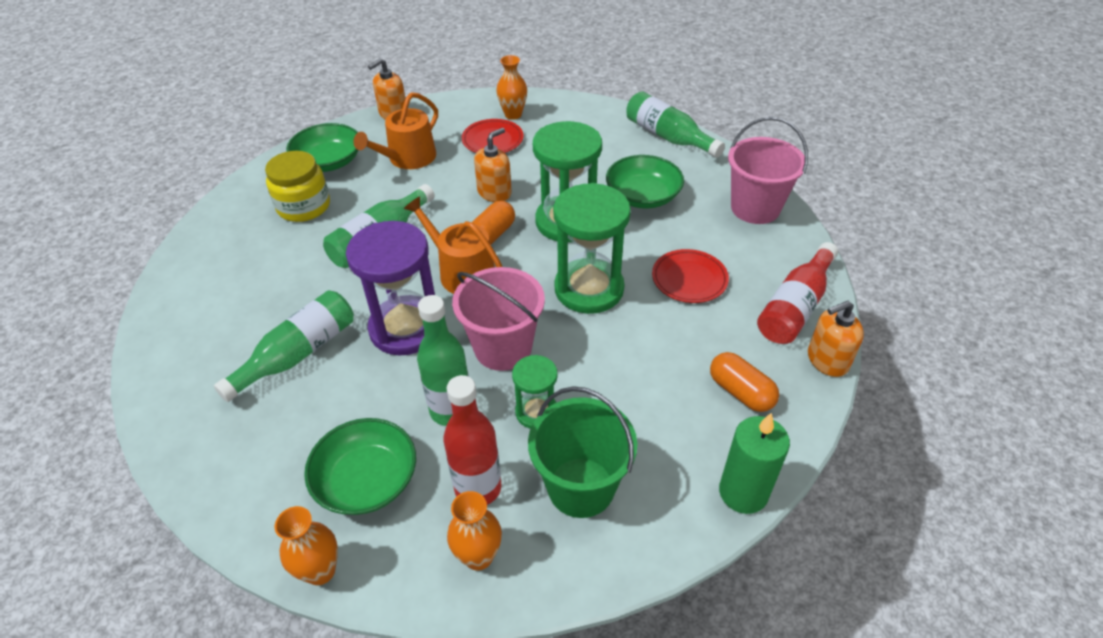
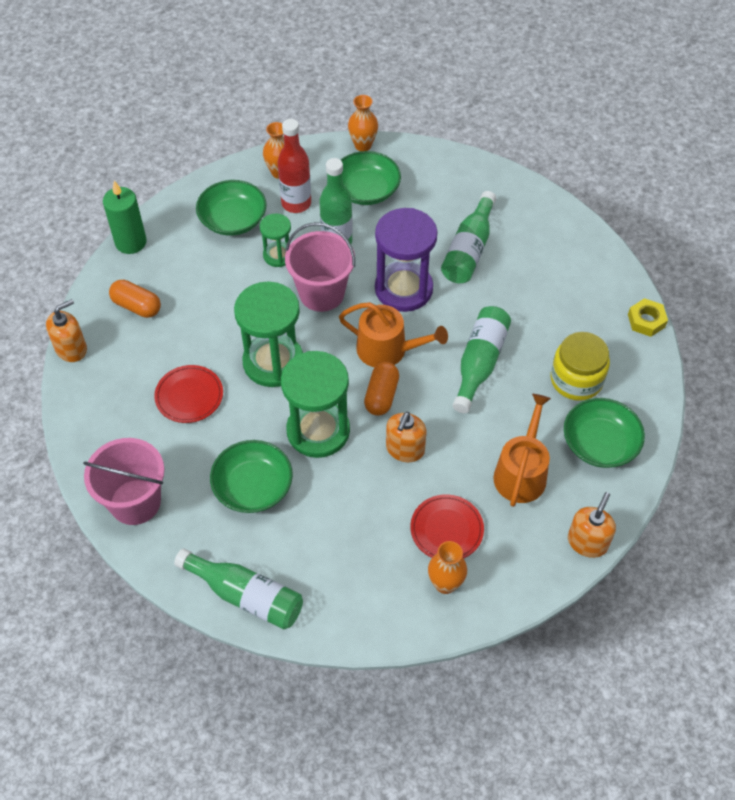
camera: 160 degrees right, 10 degrees up
green bucket [528,386,637,518] -> green bowl [196,180,267,236]
red bottle [757,242,838,344] -> none
none -> yellow nut [628,298,668,337]

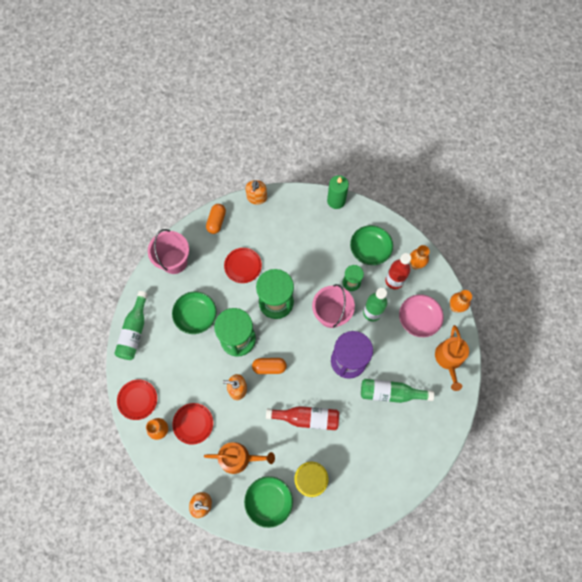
camera: 75 degrees right, 15 degrees up
orange soap dispenser [46,299,87,362] -> orange soap dispenser turned 60 degrees clockwise [245,180,267,205]
orange capsule [109,280,161,318] -> orange capsule moved to [206,204,226,234]
orange watering can [339,302,448,367] -> orange watering can moved to [435,325,469,391]
green bowl [341,151,401,205] -> pink bowl [399,294,444,337]
green bottle [453,306,511,413] -> red bottle [266,406,339,430]
yellow nut [628,298,668,337] -> none
none -> red plate [117,380,157,420]

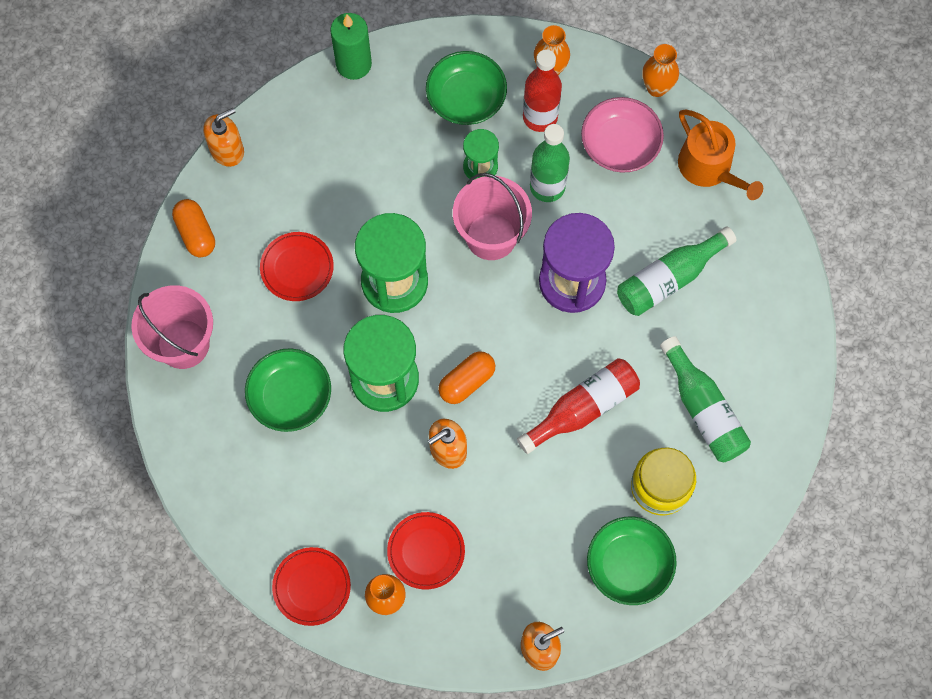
camera: 40 degrees left, 0 degrees up
green bottle [114,291,148,360] -> green bottle moved to [660,336,751,462]
orange watering can [204,442,275,474] -> none
orange soap dispenser [245,180,267,205] -> orange soap dispenser turned 90 degrees counterclockwise [203,108,244,167]

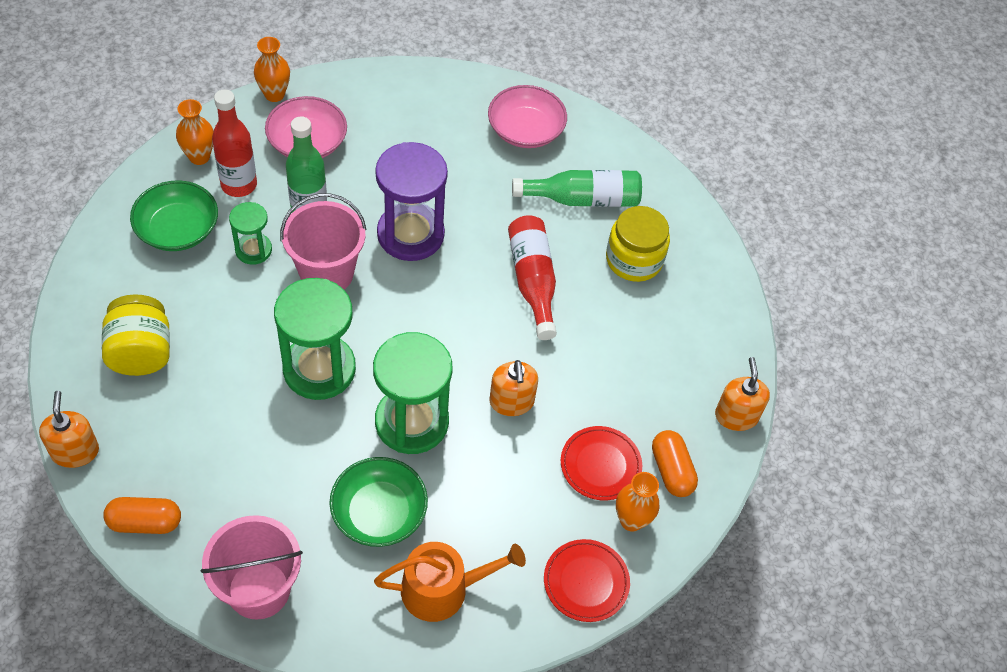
camera: 70 degrees left, 15 degrees down
red plate [260,232,334,301] -> none
green candle [330,13,372,80] -> none
orange capsule [438,351,495,404] -> orange capsule moved to [652,430,698,497]
green bowl [587,517,677,605] -> none
green bottle [617,226,736,316] -> none
orange watering can [678,109,763,200] -> orange watering can moved to [374,542,526,622]
none -> yellow jar [102,294,170,376]
none -> pink bowl [488,85,567,148]

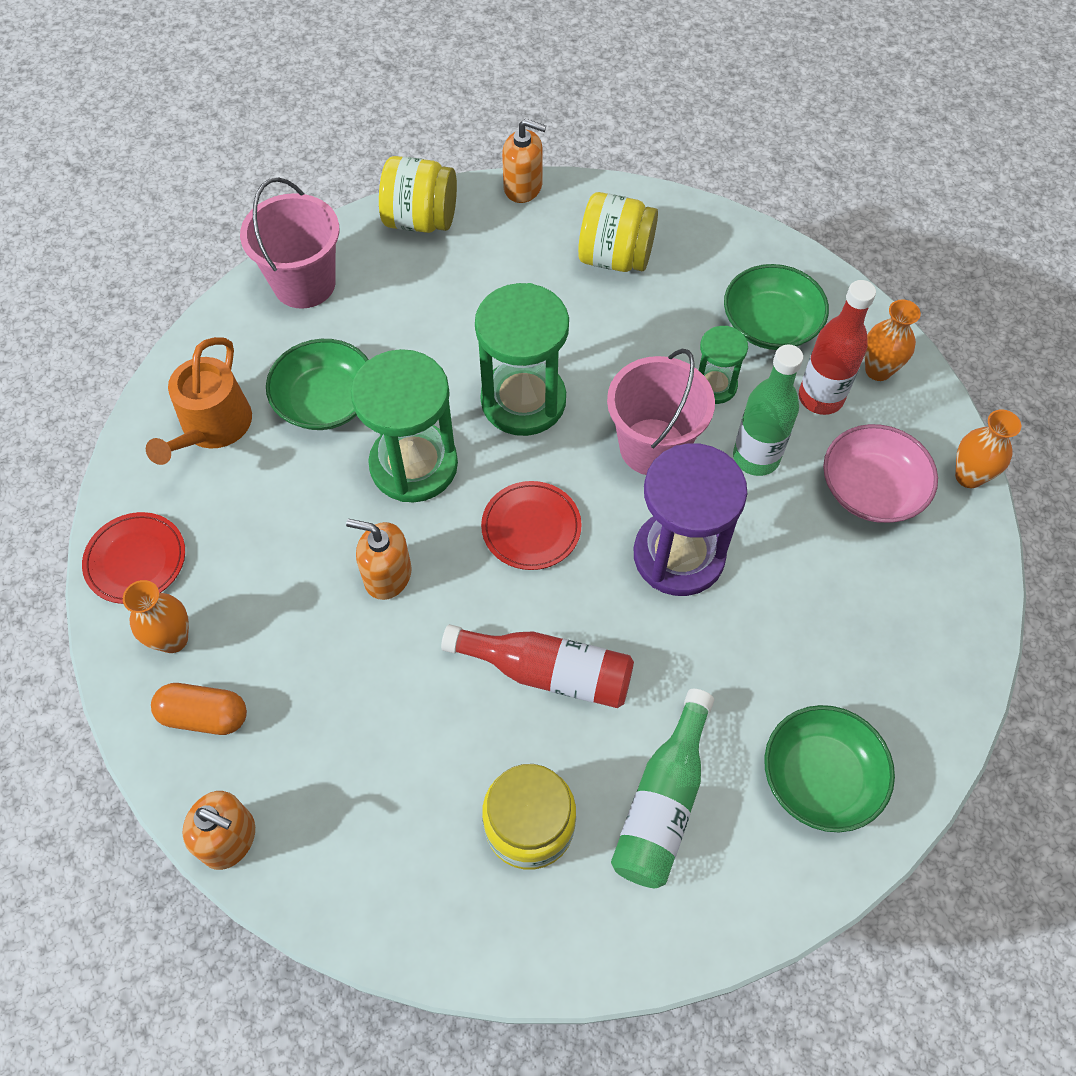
camera: 120 degrees right, 5 degrees up
orange capsule [103,497,181,534] -> yellow jar [379,156,457,233]
pink bowl [488,85,567,148] -> green bowl [764,705,895,832]
red plate [561,426,642,500] -> red plate moved to [481,481,582,570]

